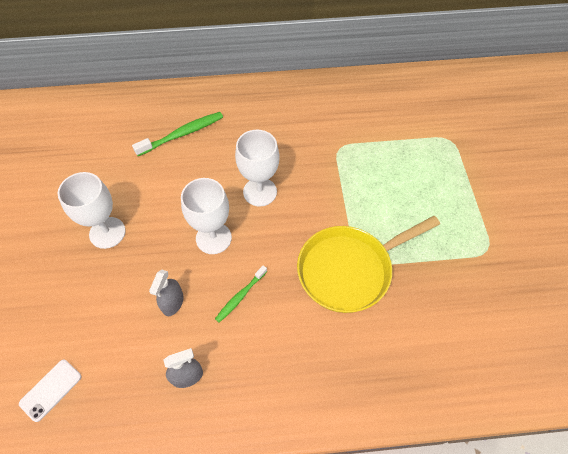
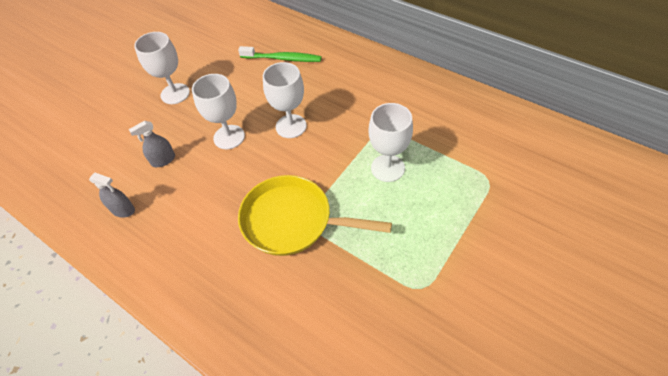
camera: 45 degrees right, 5 degrees down
white phone [19,360,81,422] -> none
green toothbrush [215,265,267,323] -> none
none -> white goblet [368,103,413,182]

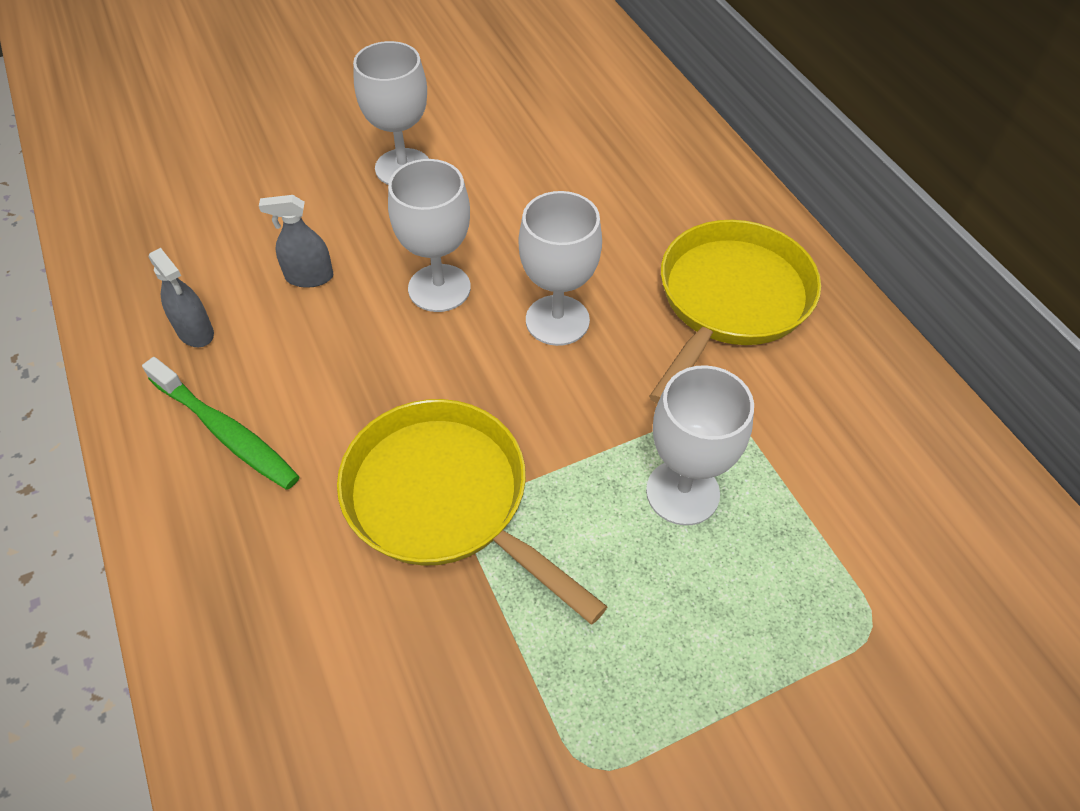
camera: 25 degrees right, 0 degrees up
green toothbrush [238,46,322,62] -> green toothbrush moved to [142,357,300,490]
none -> yellow pan [649,220,821,404]

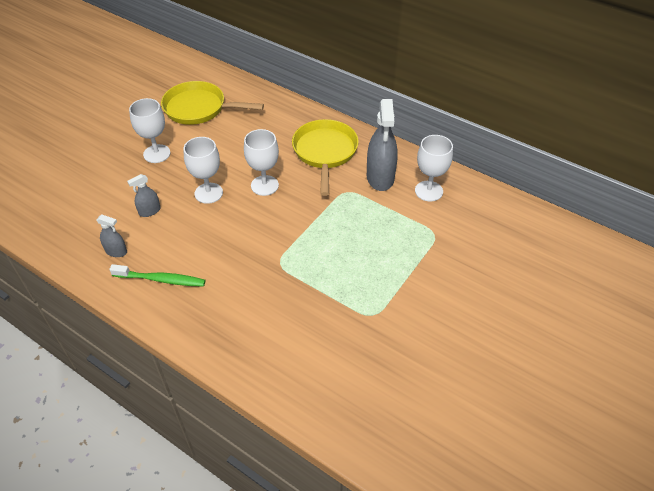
camera: 30 degrees left, 5 degrees down
yellow pan [337,399,608,624] -> yellow pan moved to [161,81,264,125]
white goblet [646,365,754,526] -> white goblet moved to [415,135,453,202]
none -> grey spray bottle [367,99,398,191]

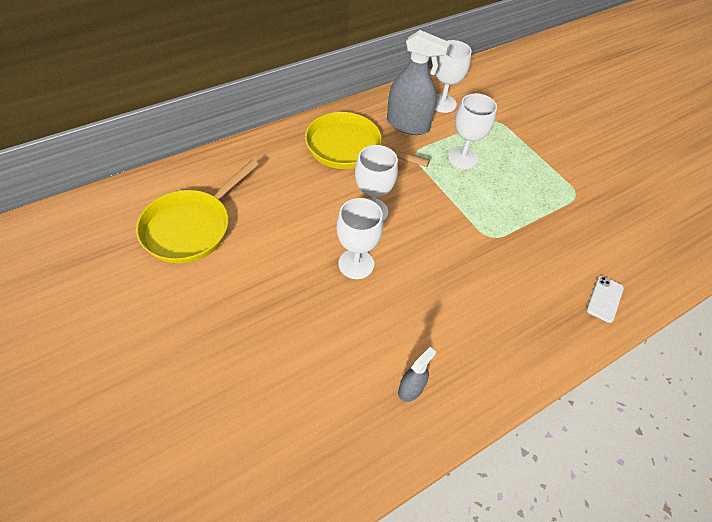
camera: 70 degrees left, 5 degrees up
green toothbrush [109,264,205,287] -> none
grey spray bottle [127,174,161,217] -> none
white goblet [129,98,170,163] -> white goblet moved to [448,93,497,169]
none -> white phone [586,276,624,323]

